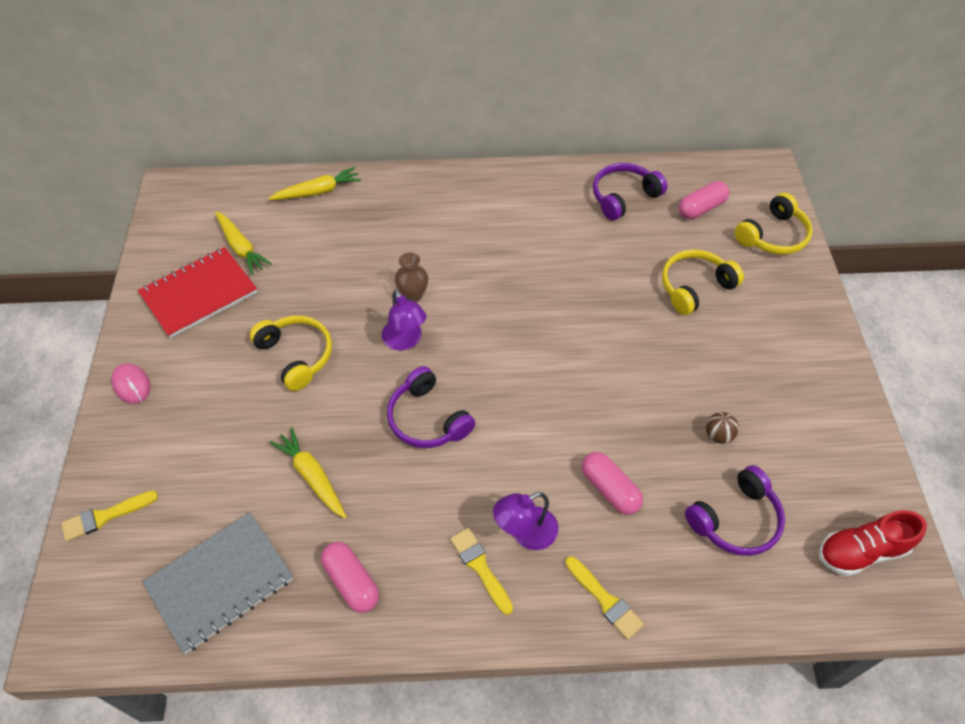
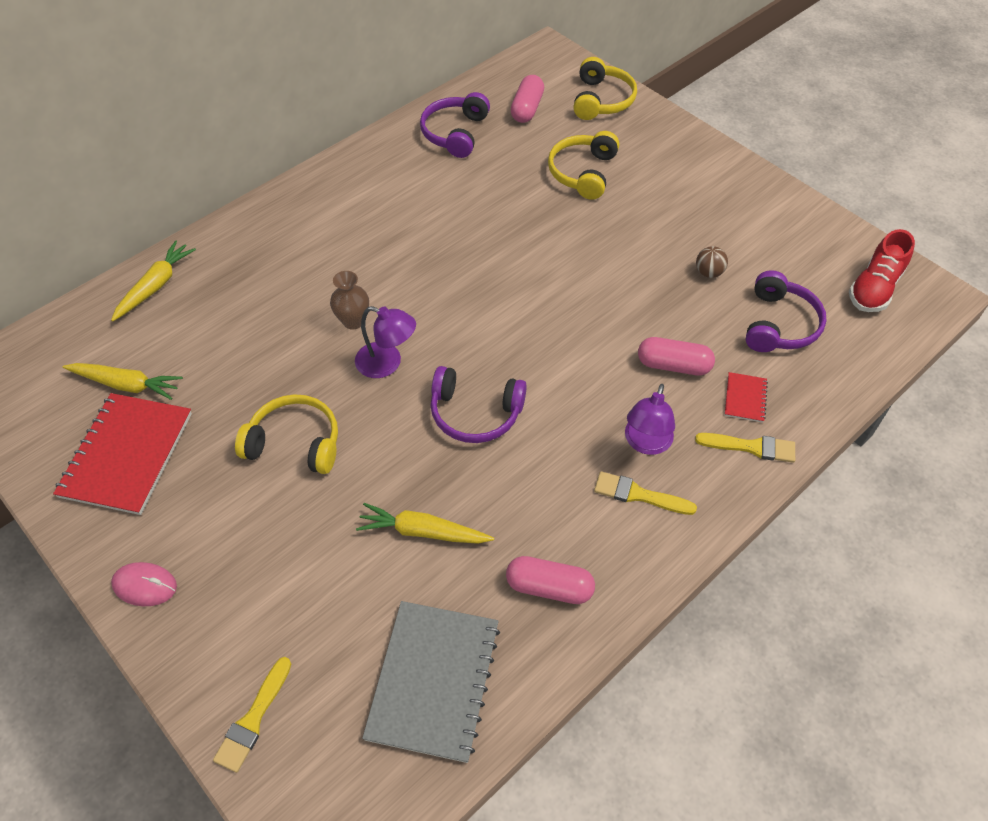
camera: 40 degrees left, 0 degrees up
none -> red notebook [724,372,768,423]

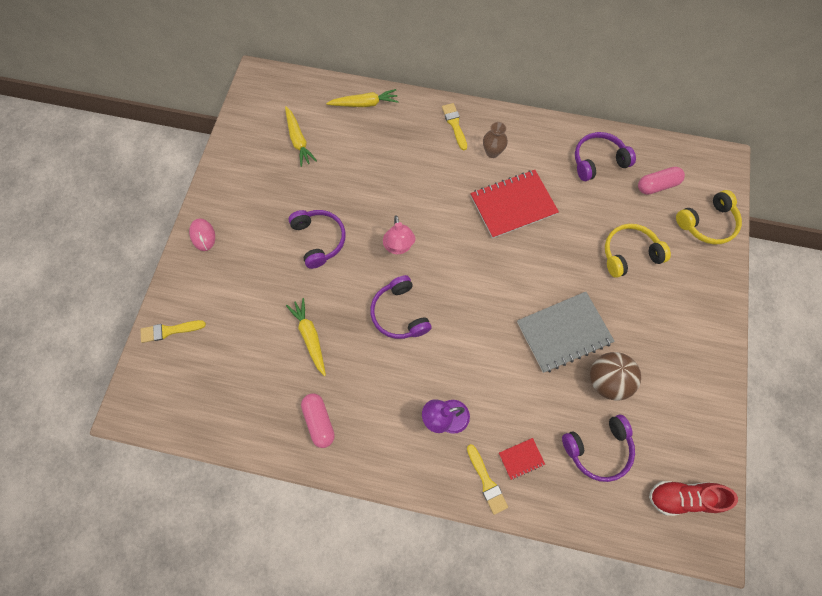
camera: 55 degrees right, 15 degrees up
red notebook [53,393,192,515] -> red notebook moved to [470,170,559,239]
yellow headphones [235,394,338,474] -> purple headphones [289,210,346,269]
brown vase [330,271,369,329] -> brown vase moved to [483,122,508,158]
purple lamp [355,306,416,378] -> pink lamp [383,215,415,254]
grey notebook [362,601,500,763] -> grey notebook moved to [517,292,615,373]
yellow brush [594,471,697,515] -> yellow brush moved to [442,103,467,150]
pink capsule [638,337,715,376] -> none
brown ball [696,246,728,278] -> brown ball [590,352,641,401], size x1.96

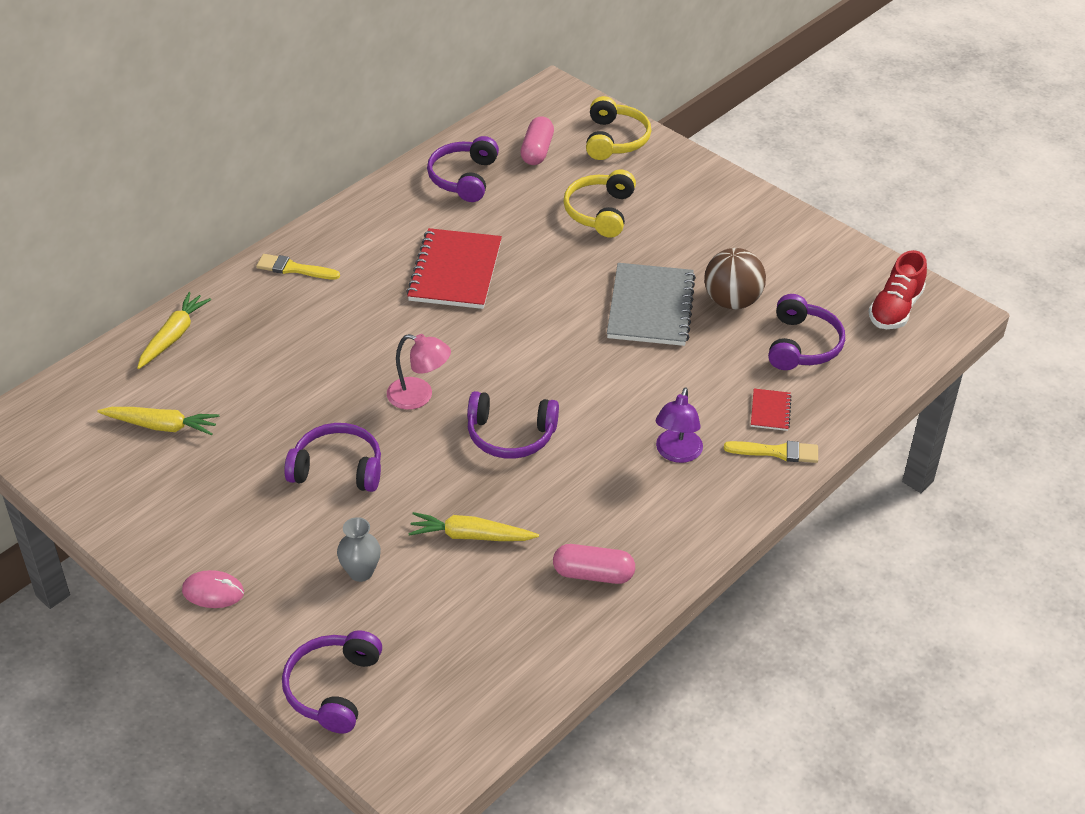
camera: 60 degrees left, 25 degrees down
yellow brush [140,320,206,343] -> purple headphones [282,630,382,733]
brown vase [483,122,508,158] -> none
none -> grey vase [337,517,381,582]

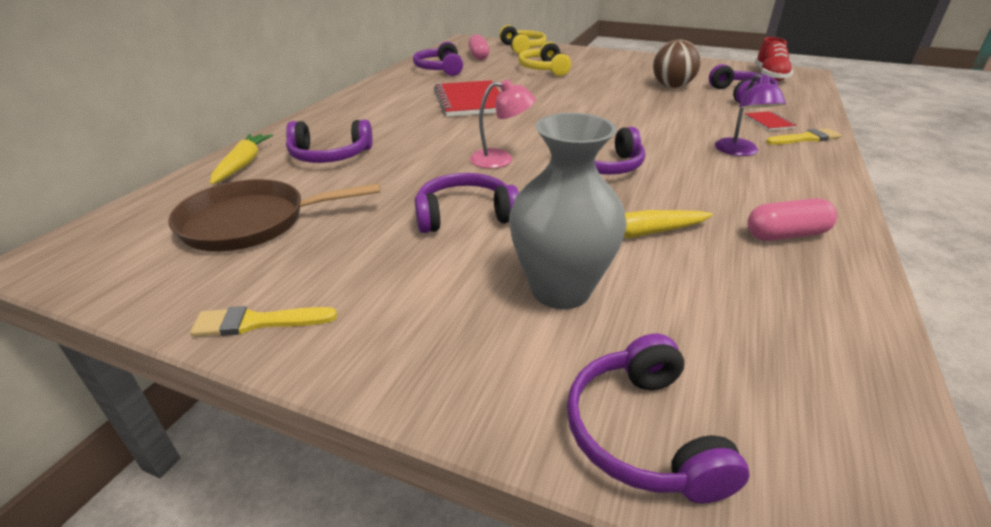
camera: 20 degrees left, 10 degrees down
yellow carrot [97,407,219,435] -> brown pan [168,179,380,251]
pink mouse [182,570,244,608] -> none
yellow brush [256,254,340,280] -> yellow brush moved to [190,306,337,337]
grey vase [337,517,381,582] -> grey vase [509,113,627,309], size x1.97
grey notebook [607,263,696,346] -> none
none -> purple headphones [286,120,373,163]

